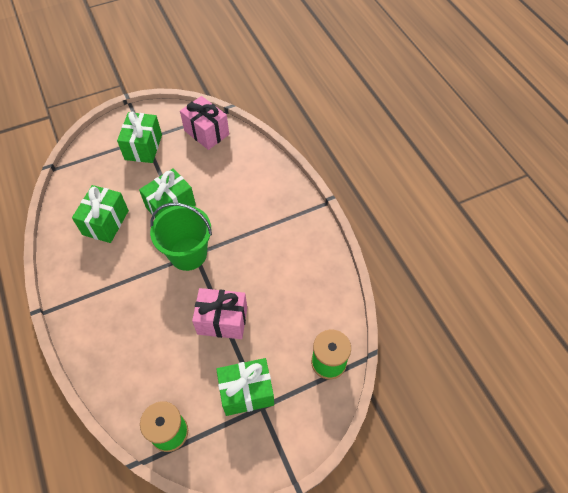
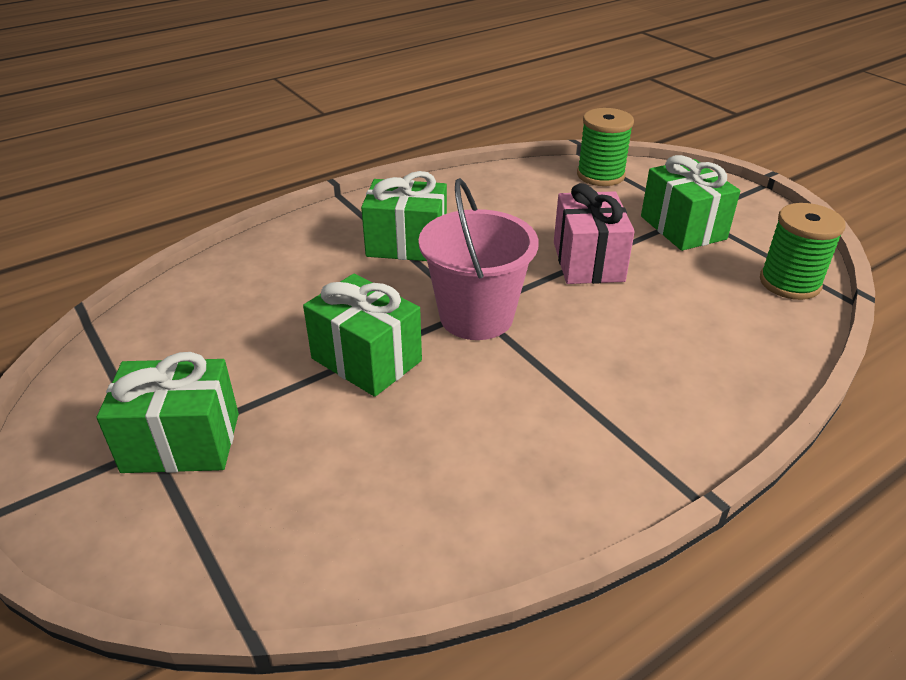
camera: 100 degrees left, 20 degrees down
green gift [72,185,129,243] -> green gift moved to [361,171,447,261]
green bucket [150,203,212,271] -> pink bucket [419,178,538,340]
pink gift [180,96,229,150] -> none

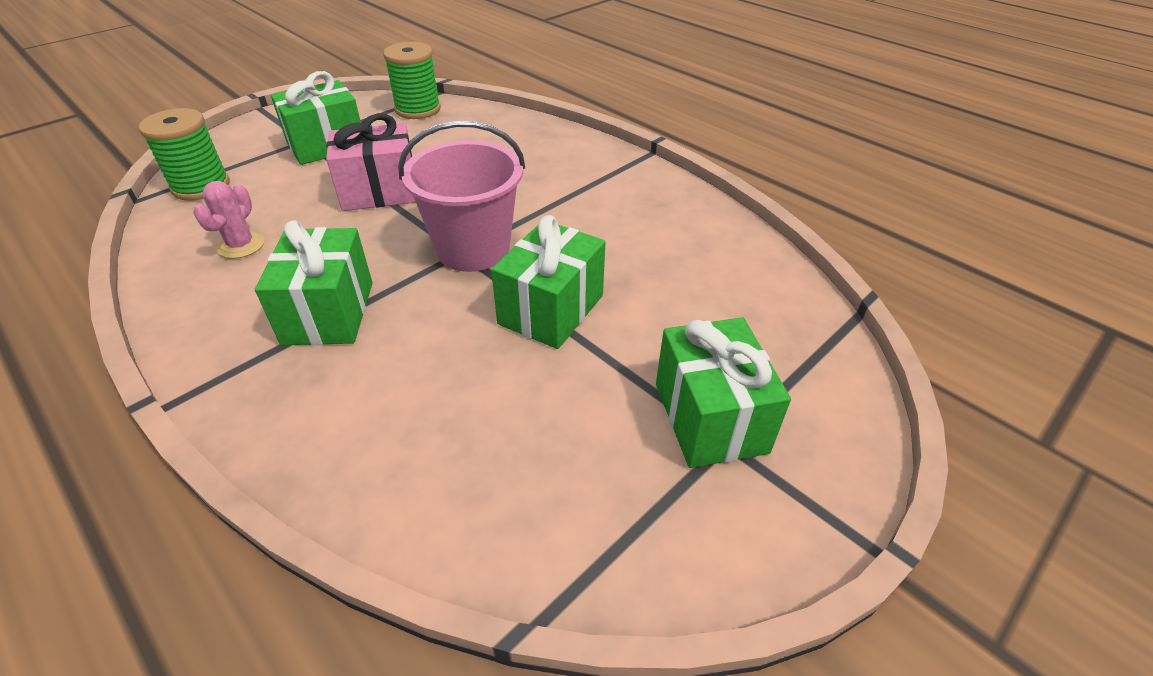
camera: 100 degrees left, 5 degrees up
none -> pink cactus [193,181,264,259]

